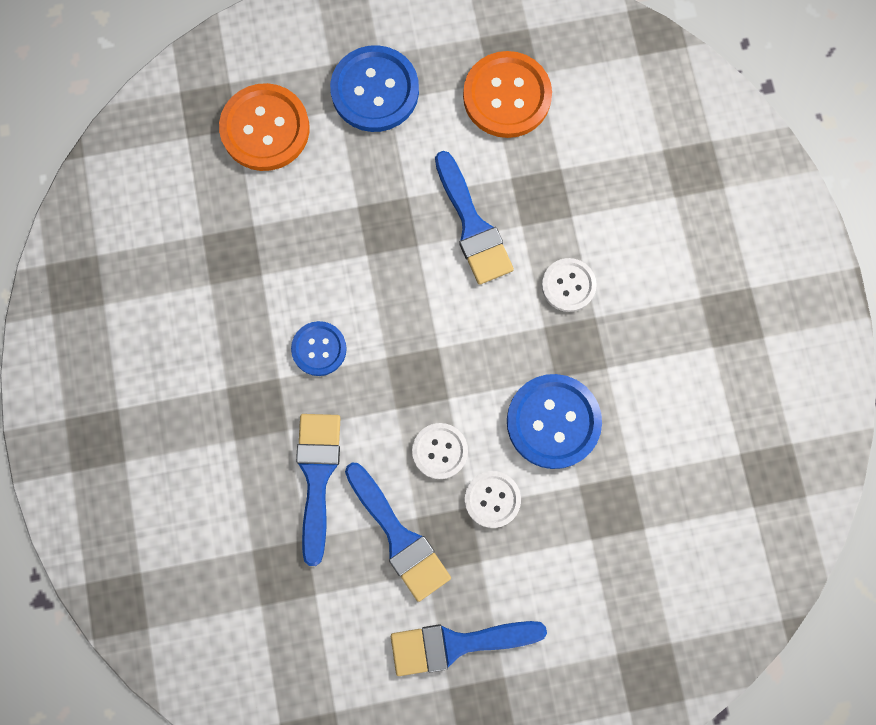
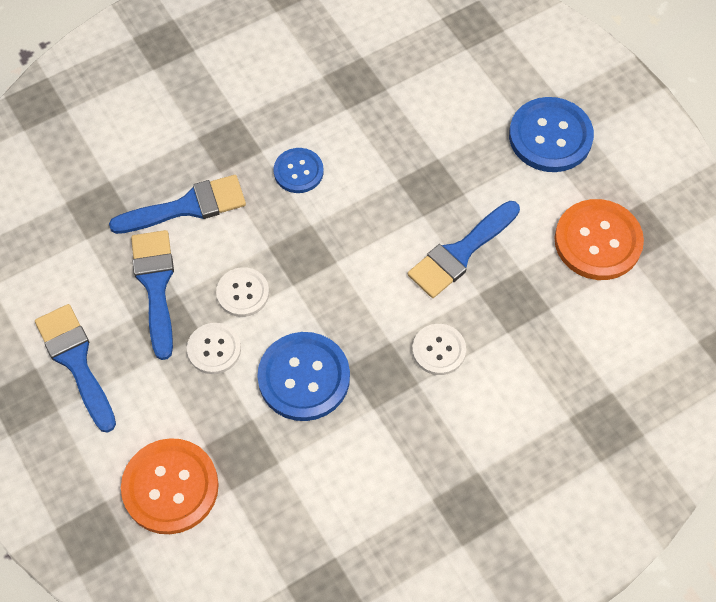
camera: 70 degrees right, 15 degrees down
orange button [219,83,310,171] -> orange button moved to [121,438,219,534]
blue brush [345,463,451,602] -> blue brush turned 135 degrees clockwise [131,230,174,360]

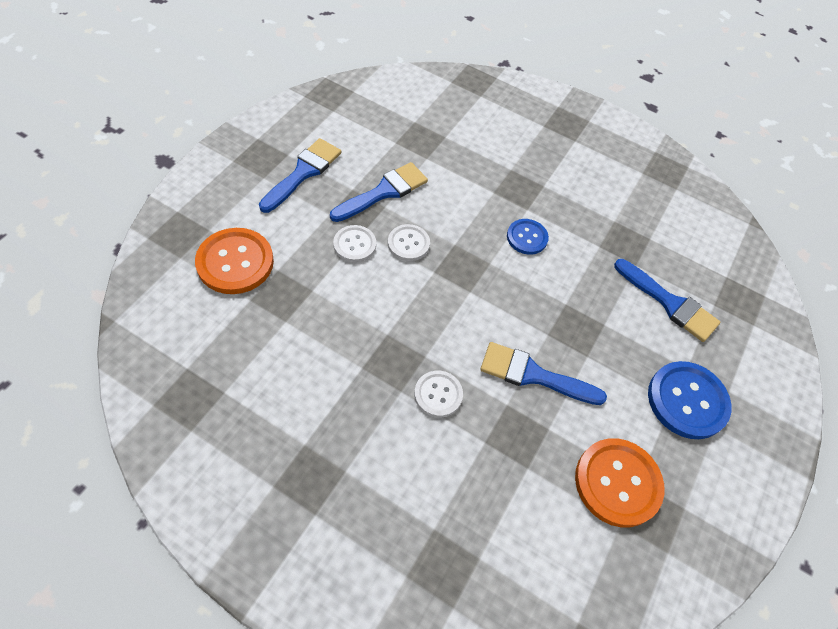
camera: 55 degrees right, 5 degrees down
blue brush [109,175,246,234] -> blue brush moved to [614,259,720,342]
blue button [257,332,350,421] -> none

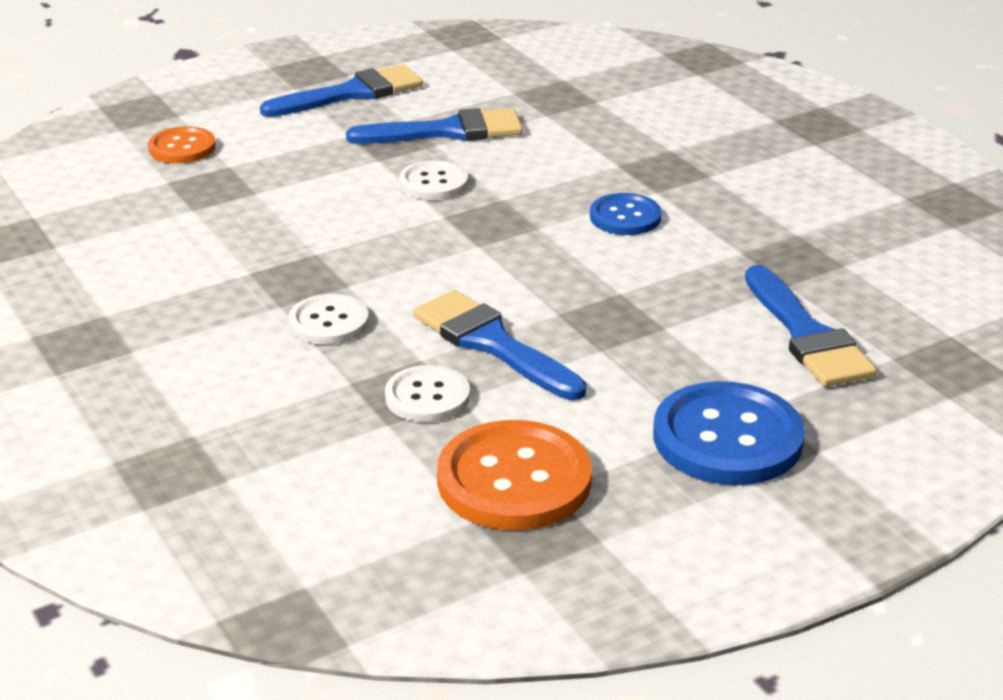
camera: 35 degrees right, 25 degrees down
orange button [195,228,274,294] -> orange button [148,126,216,163], size x0.59
white button [333,225,376,262] -> white button moved to [385,365,470,422]

